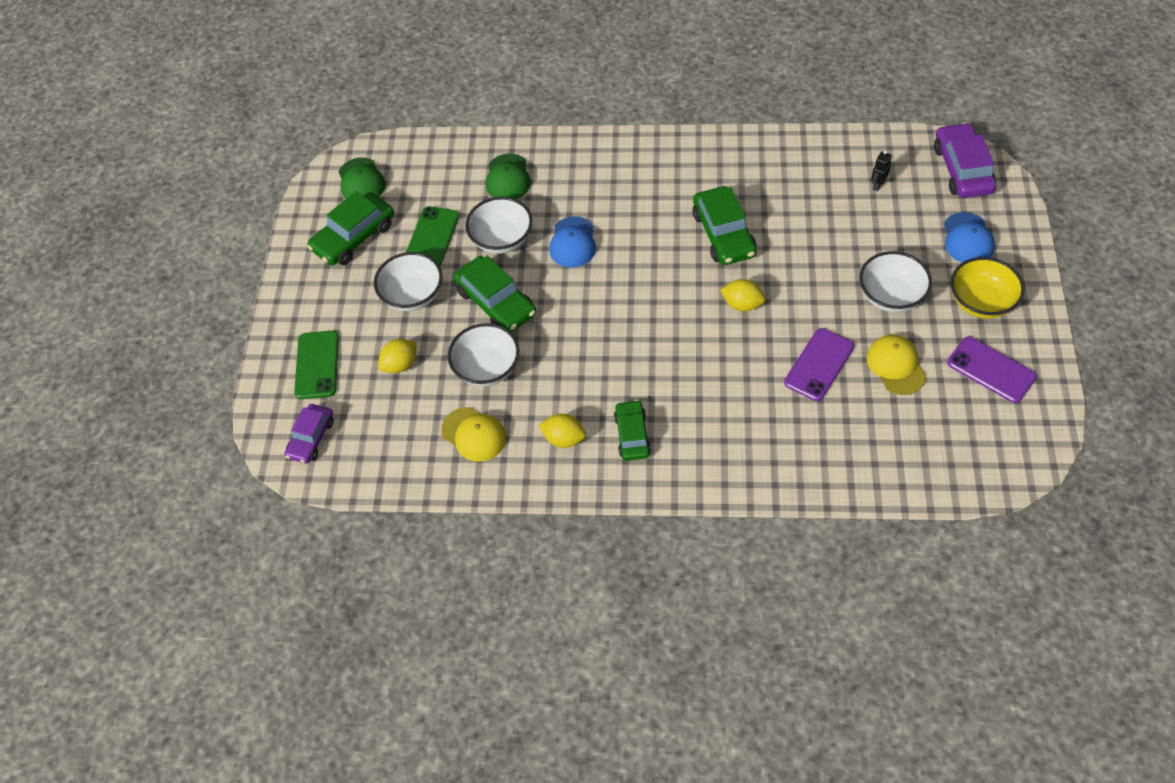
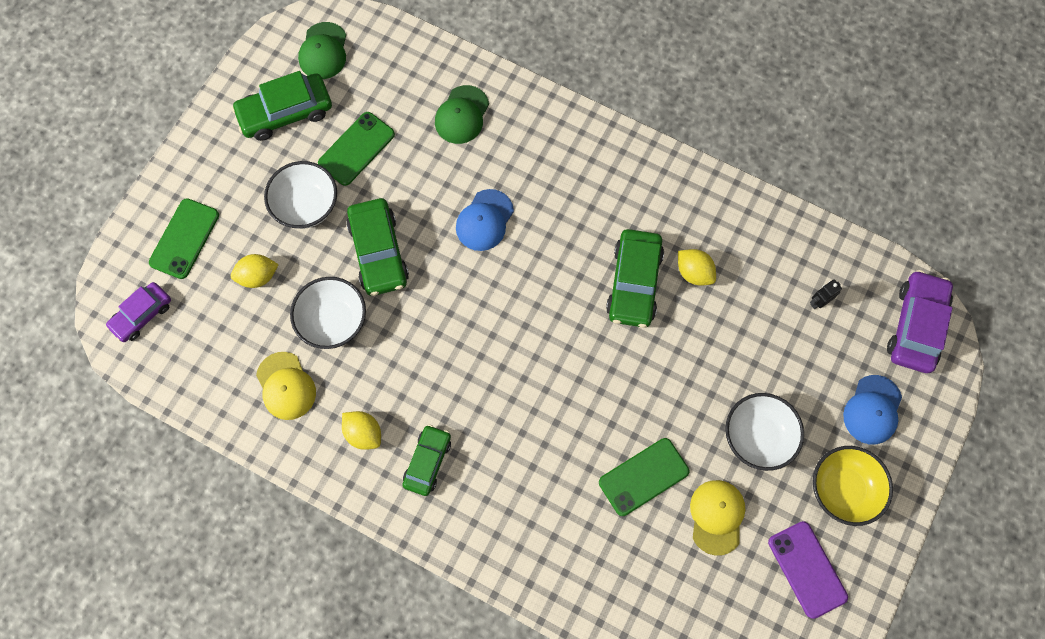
camera: 20 degrees right, 15 degrees up
white bowl [465,197,532,254] -> none
yellow lemon [720,279,765,311] -> yellow lemon moved to [678,249,716,286]
purple phone [784,328,854,401] -> green phone [599,438,689,516]

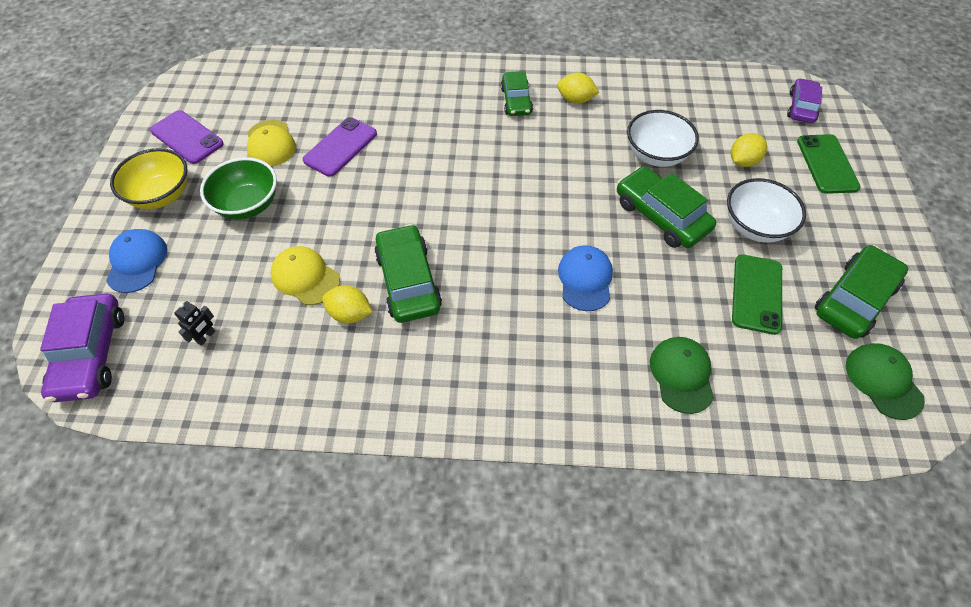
camera: 155 degrees right, 15 degrees down
yellow cap [256,352,316,420] -> yellow cap moved to [271,246,340,305]
green phone [599,438,689,516] -> purple phone [303,117,377,177]
white bowl [725,393,804,471] -> green bowl [200,157,277,220]

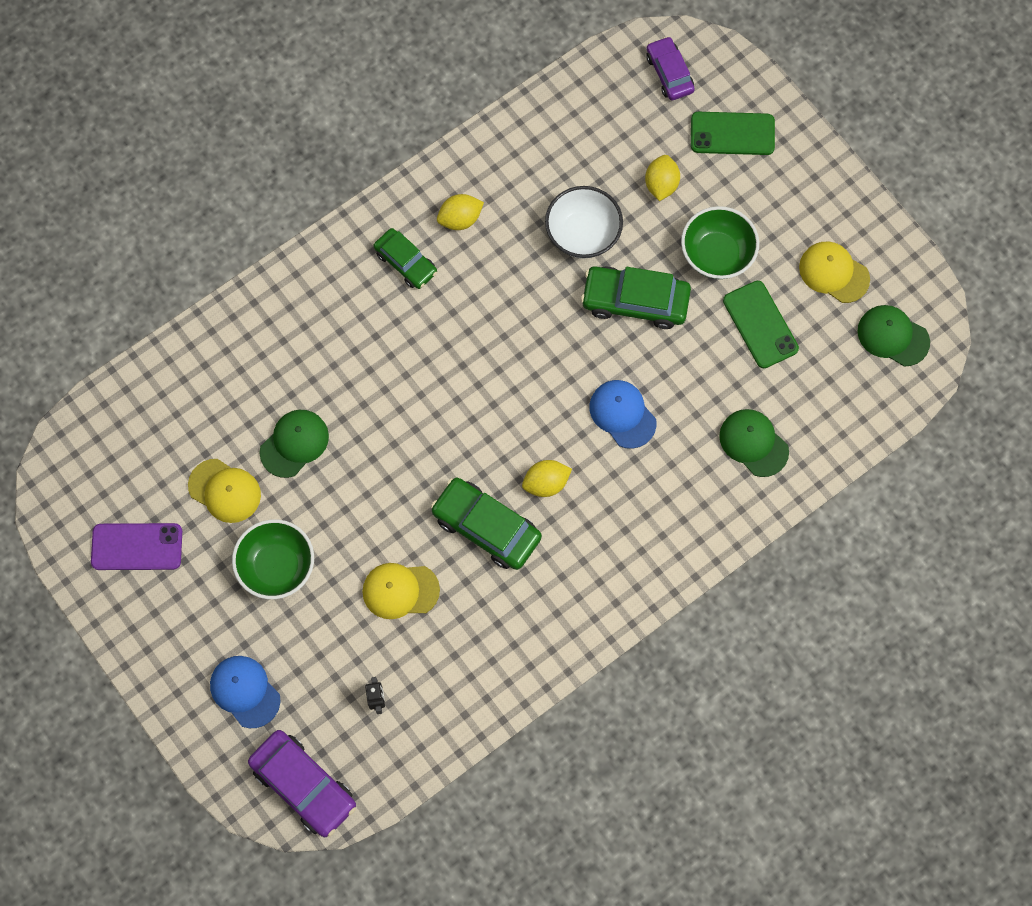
camera: 40 degrees left, 15 degrees up
yellow bowl [110,148,188,209] -> none
purple phone [303,117,377,177] -> green cap [260,410,329,478]
yellow lemon [322,285,373,323] -> yellow lemon moved to [522,460,572,497]
white bowl [727,178,806,243] -> green bowl [681,206,759,279]
green phone [797,134,861,194] -> green phone turned 45 degrees counterclockwise [691,112,775,155]
green car [815,245,908,339] -> yellow cap [799,242,870,303]

